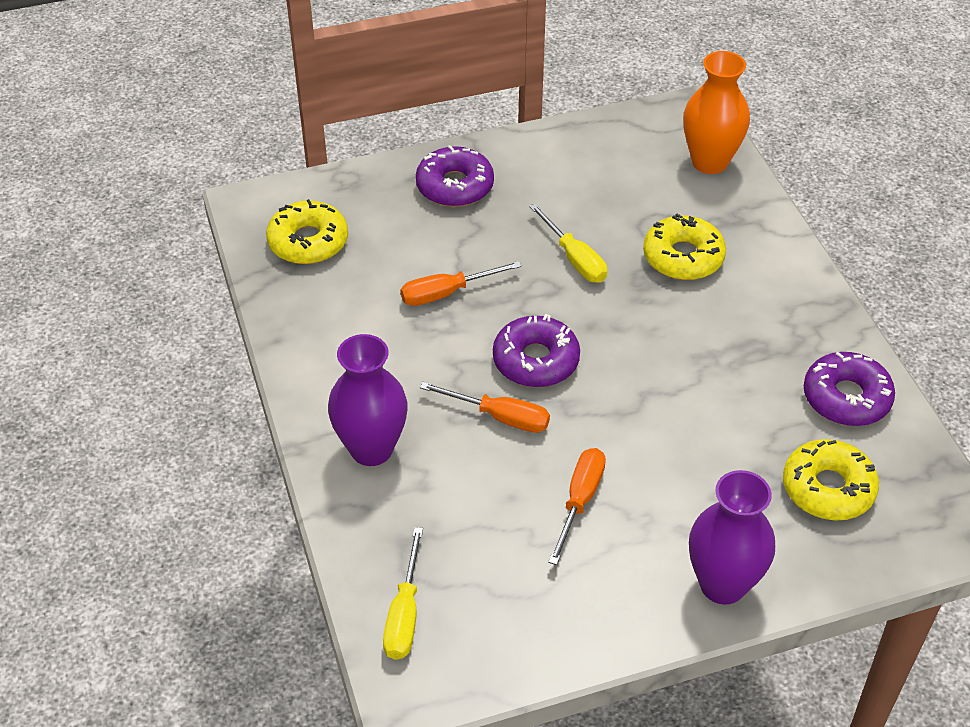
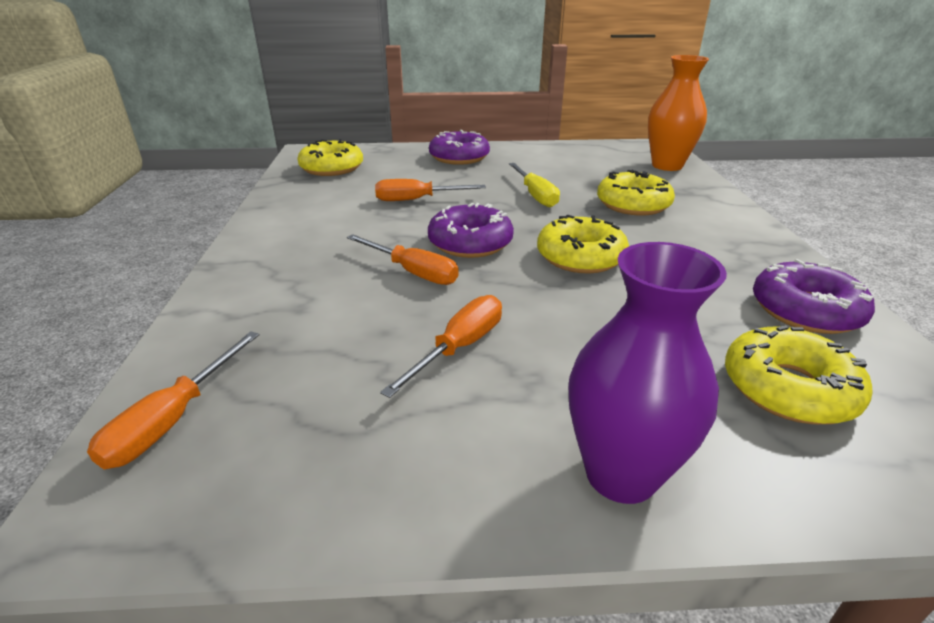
camera: 15 degrees right, 15 degrees down
purple vase [328,334,408,466] -> none
yellow screwdriver [383,527,423,660] -> orange screwdriver [87,331,259,469]
none -> yellow donut [537,214,629,274]

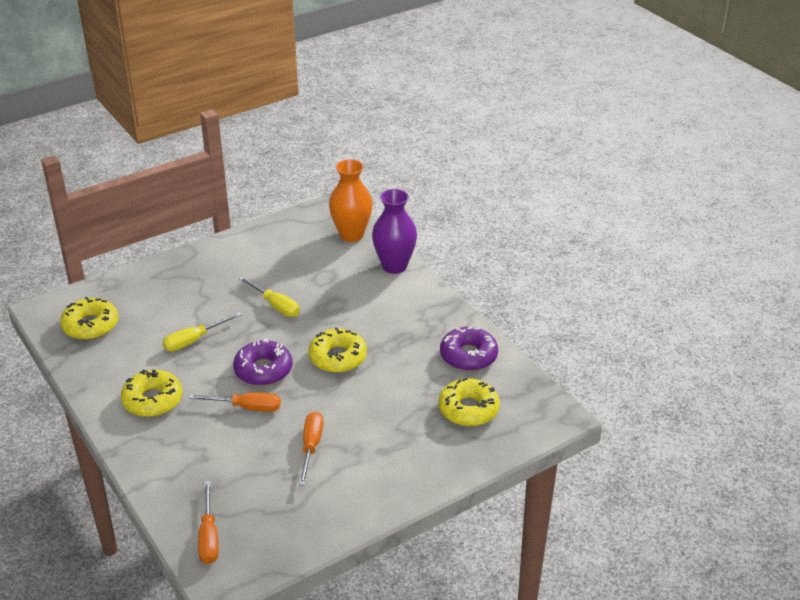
camera: 30 degrees left, 5 degrees up
orange screwdriver [375,179,486,201] -> yellow screwdriver [163,312,242,351]
purple donut [429,130,490,165] -> none
purple vase [569,242,727,504] -> purple vase moved to [372,189,417,274]
yellow donut [597,170,675,215] -> yellow donut moved to [121,370,183,417]

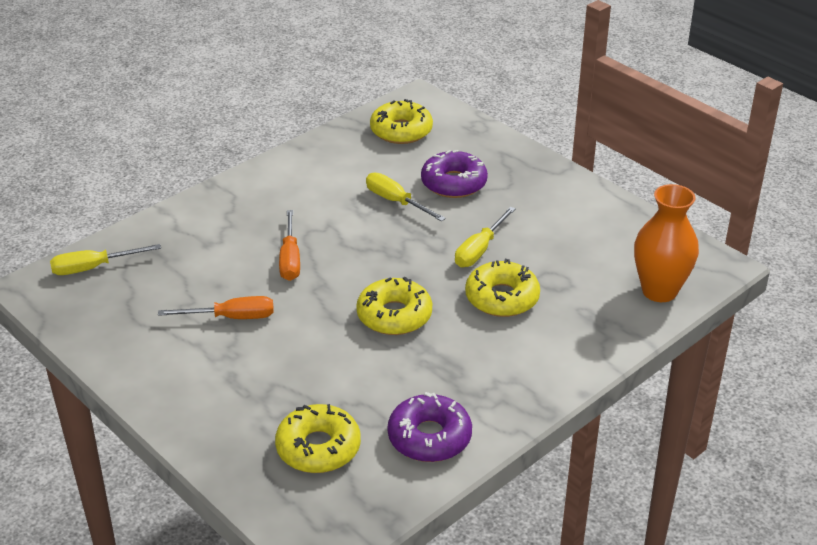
camera: 80 degrees right, 0 degrees up
yellow donut [121,370,183,417] -> yellow donut moved to [465,259,540,317]
orange screwdriver [198,481,219,564] -> yellow screwdriver [50,244,161,275]
purple donut [233,338,293,386] -> purple donut moved to [421,150,488,198]
purple vase [372,189,417,274] -> none

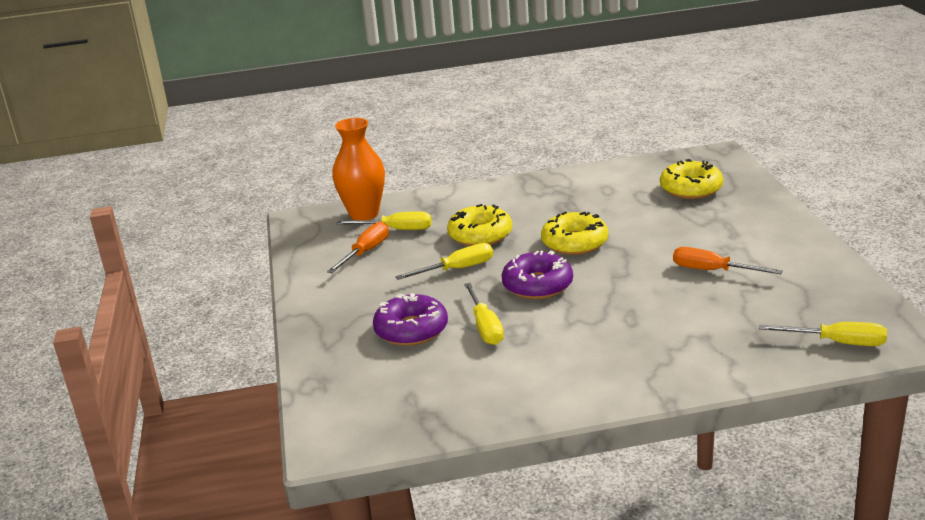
camera: 145 degrees left, 10 degrees down
orange screwdriver [279,210,300,281] -> orange screwdriver moved to [327,221,389,273]
yellow donut [370,99,433,144] -> none
purple donut [388,392,472,462] -> purple donut moved to [502,251,573,299]
none -> yellow screwdriver [336,211,432,230]

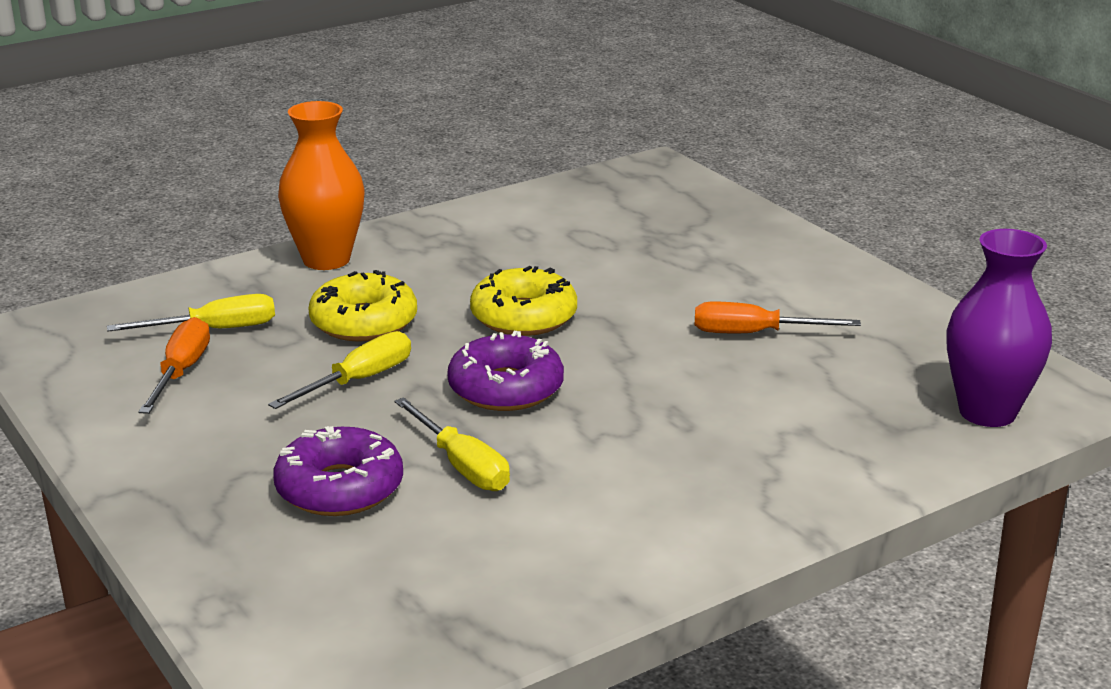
camera: 25 degrees left, 0 degrees up
orange vase [332,118,385,220] -> orange vase moved to [278,101,365,270]
yellow donut [660,159,723,199] -> none
yellow screwdriver [759,322,887,346] -> purple vase [946,229,1052,427]

